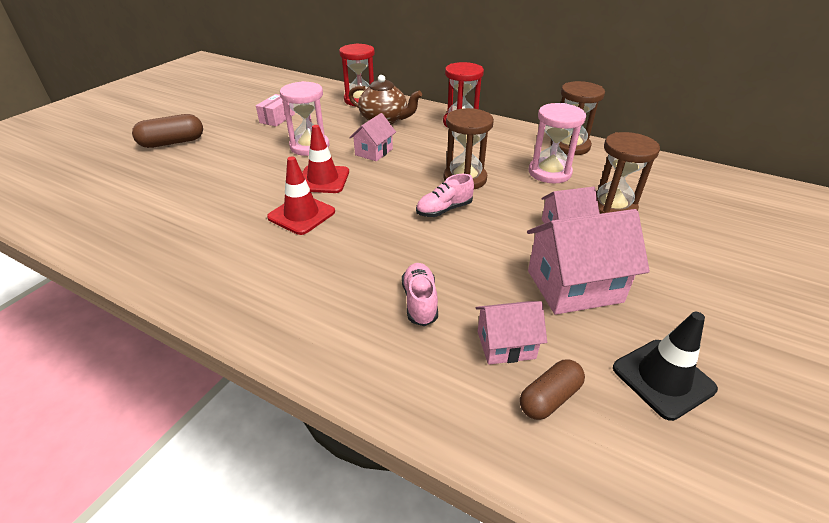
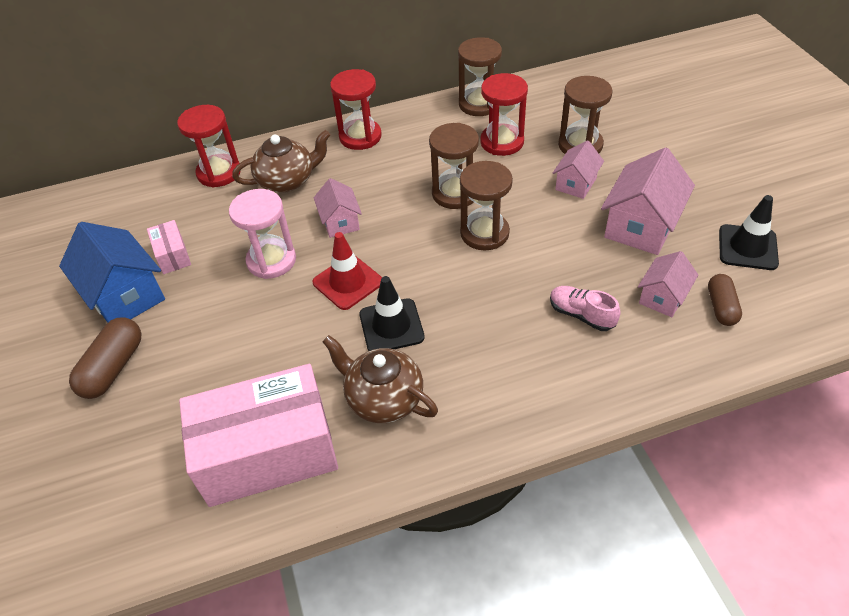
camera: 45 degrees left, 10 degrees up
red traffic cone [267,156,335,235] -> black traffic cone [359,276,425,351]
pink shoe [416,174,474,217] -> brown hourglass [460,161,513,250]
pink hourglass [529,103,586,183] -> red hourglass [480,73,528,156]
none -> blue house [59,222,165,323]
none -> pink box [179,364,338,507]
none -> brown teapot [322,335,438,423]

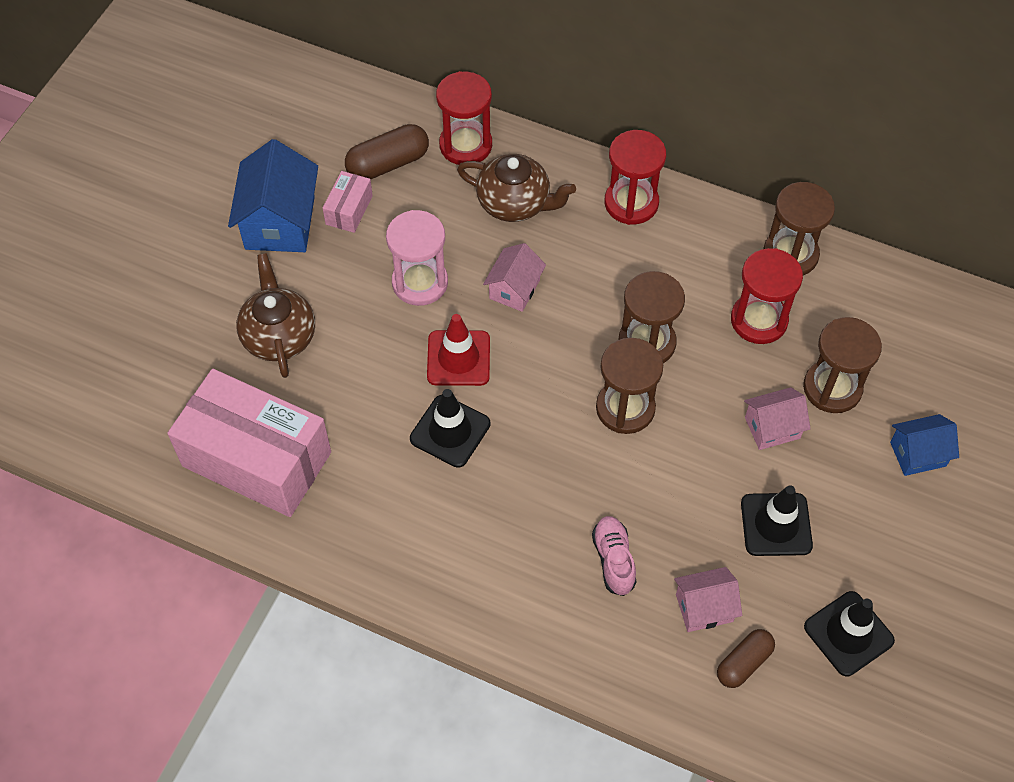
camera: 40 degrees right, 10 degrees up
brown capsule [69,317,142,399] -> brown capsule moved to [345,124,429,180]
brown teapot [322,335,438,423] -> brown teapot moved to [236,253,315,378]
pink house [601,147,695,255] -> black traffic cone [741,486,813,556]
none -> blue house [890,414,959,476]

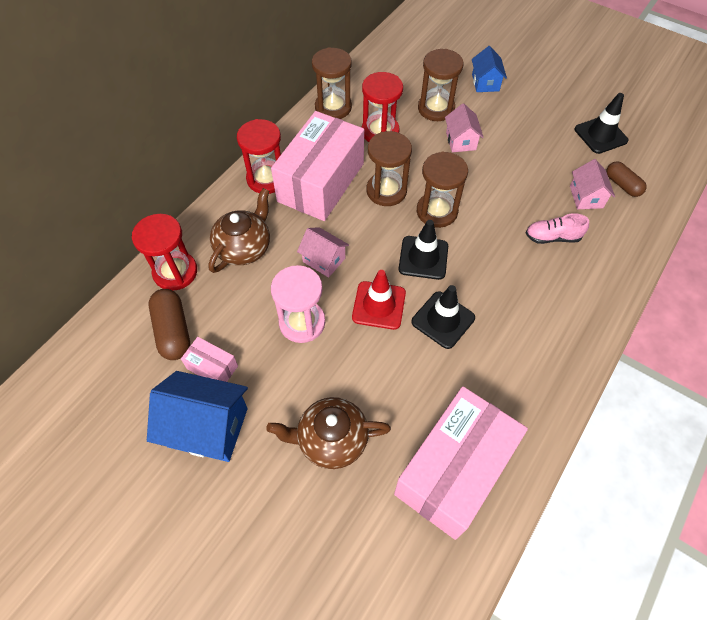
camera: 80 degrees left, 0 degrees up
black traffic cone [741,486,813,556] -> black traffic cone moved to [399,220,448,280]
none -> pink box [271,111,364,221]

